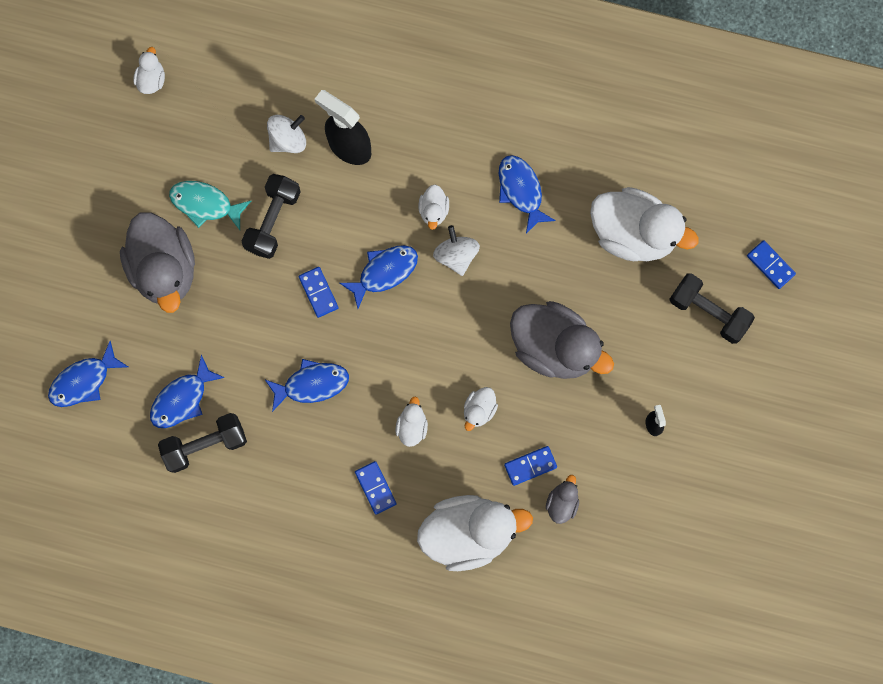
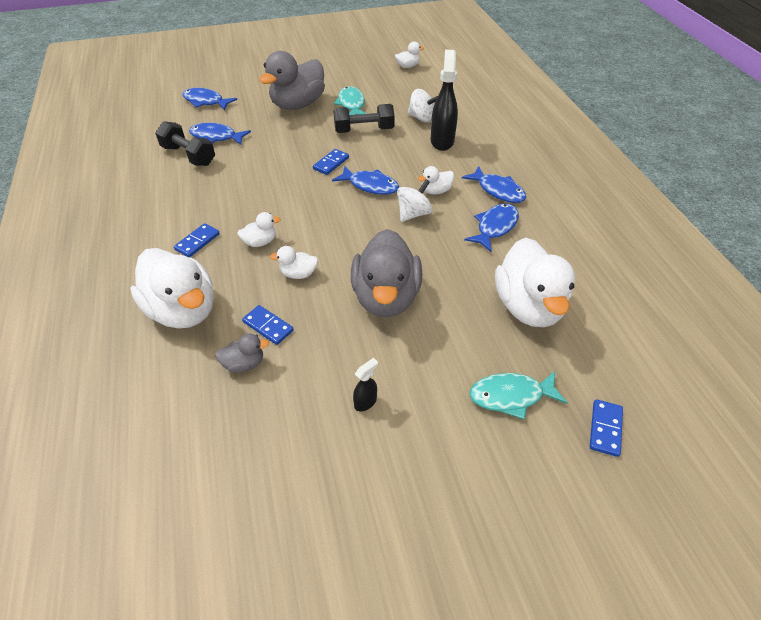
camera: 60 degrees right, 30 degrees down
blue fish [265,359,349,412] -> blue fish moved to [462,166,526,203]
black dumbbell [670,273,755,344] -> turquoise fish [470,371,568,420]

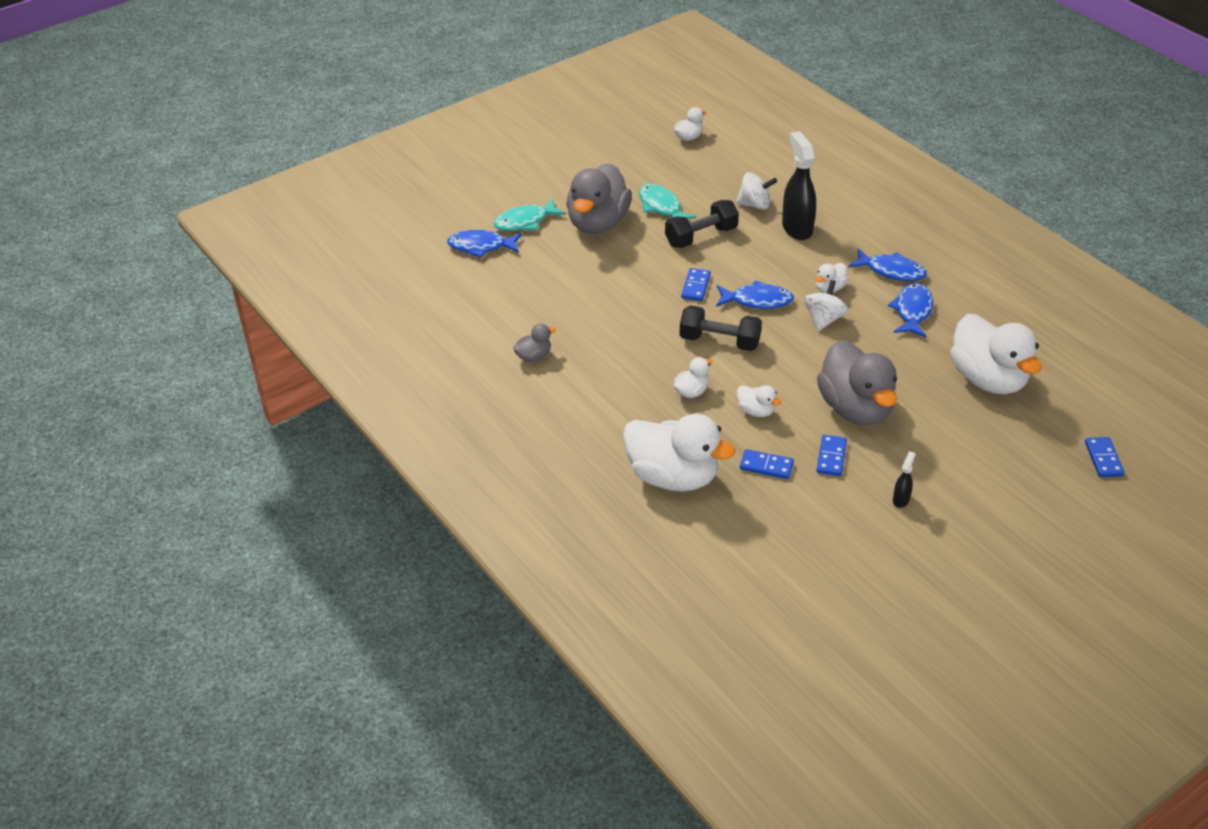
camera: 20 degrees left, 5 degrees down
black dumbbell [155,121,215,166] -> black dumbbell moved to [680,305,762,351]
blue domino [174,223,220,257] -> blue domino moved to [817,435,847,476]
blue fish [189,123,251,145] -> none
grey duck [215,333,269,373] -> grey duck moved to [513,324,556,362]
white duck [270,246,318,279] -> white duck turned 120 degrees counterclockwise [737,385,781,417]
turquoise fish [470,371,568,420] -> turquoise fish moved to [494,198,566,231]

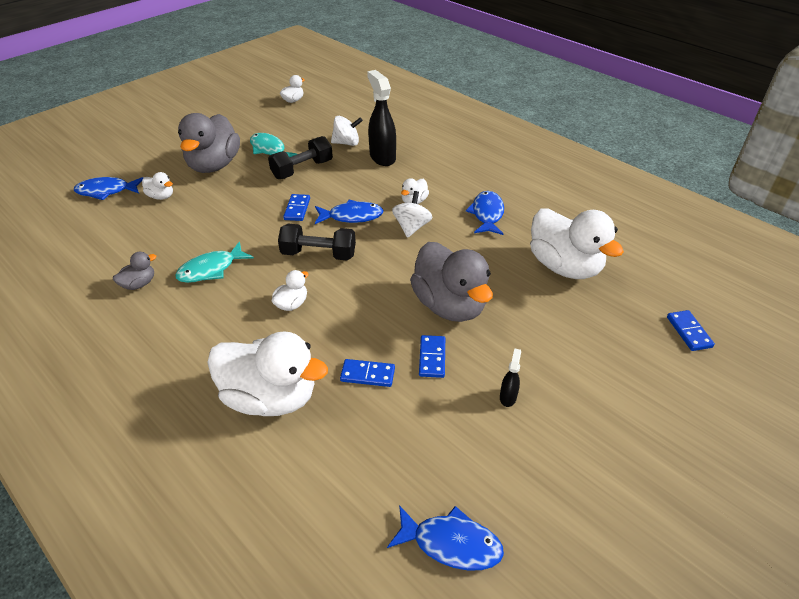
camera: 10 degrees left, 0 degrees up
turquoise fish [494,198,566,231] -> turquoise fish moved to [175,242,254,283]
white duck [737,385,781,417] -> white duck moved to [142,172,173,200]
blue fish [848,248,927,281] -> blue fish moved to [387,505,504,571]

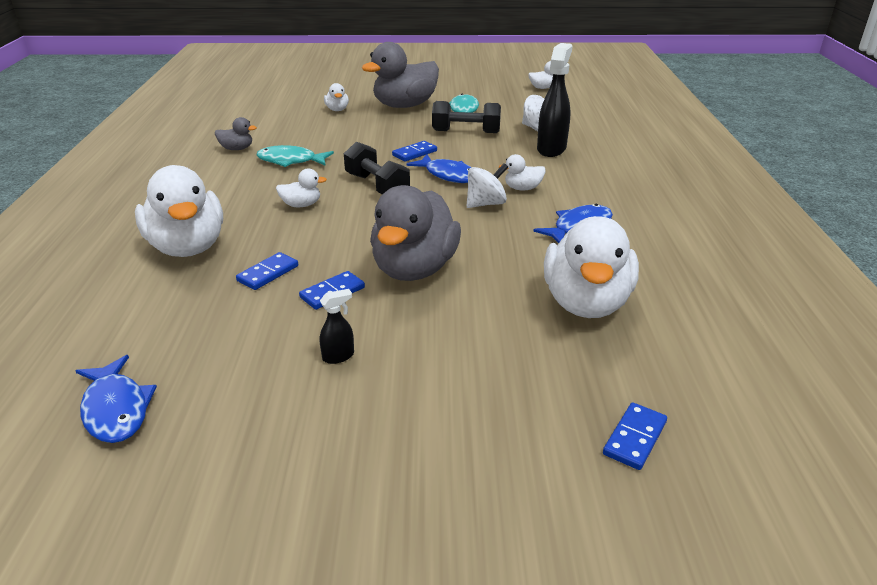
camera: 45 degrees right, 10 degrees down
blue fish [74,177,144,200] -> none
blue domino [340,359,395,387] -> blue domino turned 75 degrees clockwise [236,252,298,290]

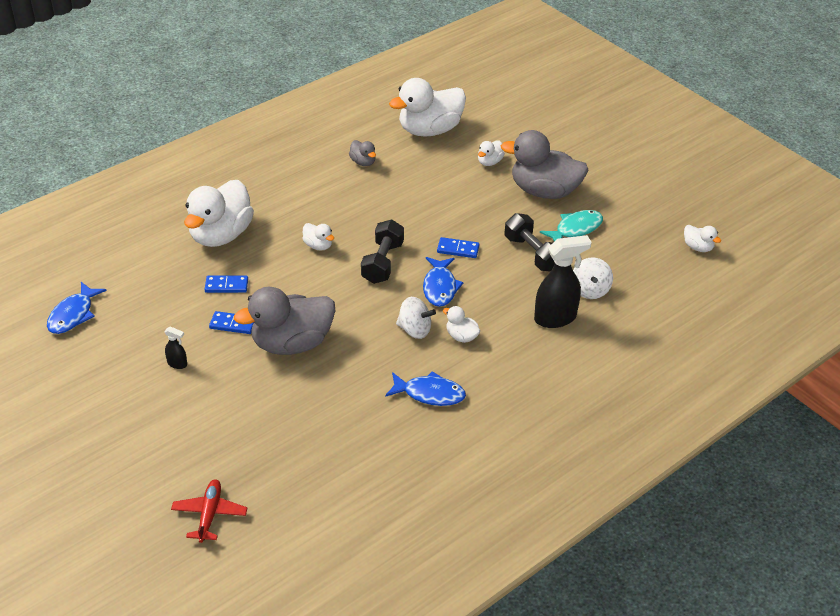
camera: 50 degrees right, 10 degrees up
turquoise fish [257,145,334,167] -> none
white duck [544,216,639,318] -> white duck moved to [389,78,466,136]
blue domino [603,402,667,470] -> red plane [171,479,248,543]

